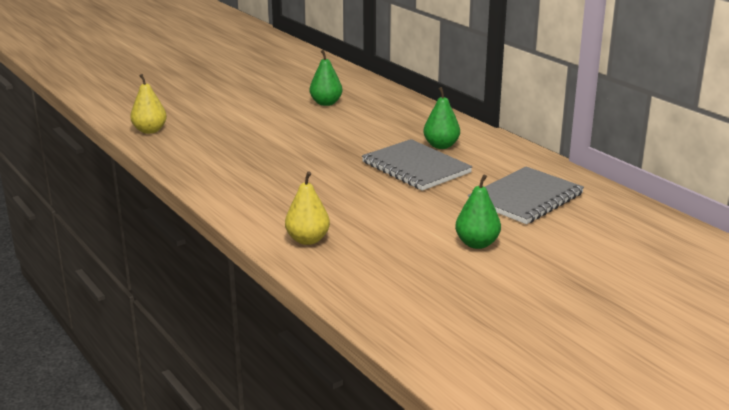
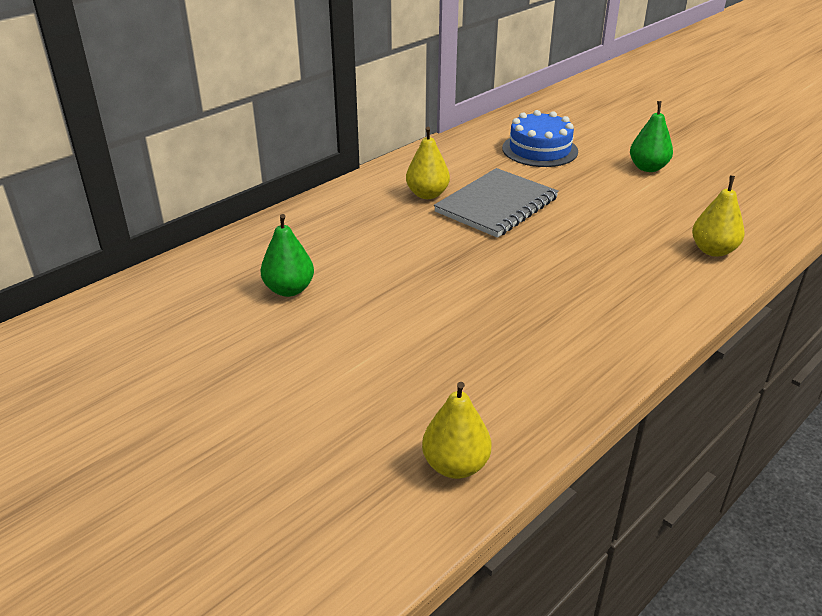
camera: 100 degrees left, 10 degrees up
green pear [423,87,460,149] -> yellow pear [406,127,450,199]
grey notebook [468,166,584,224] -> blue cake [502,110,578,167]

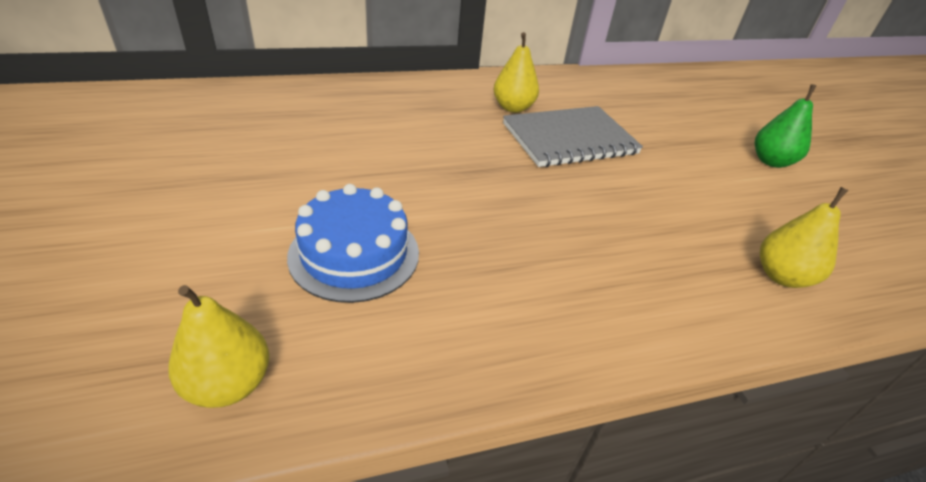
camera: 25 degrees right, 5 degrees up
green pear [260,214,314,297] -> none
blue cake [502,110,578,167] -> blue cake moved to [287,184,419,303]

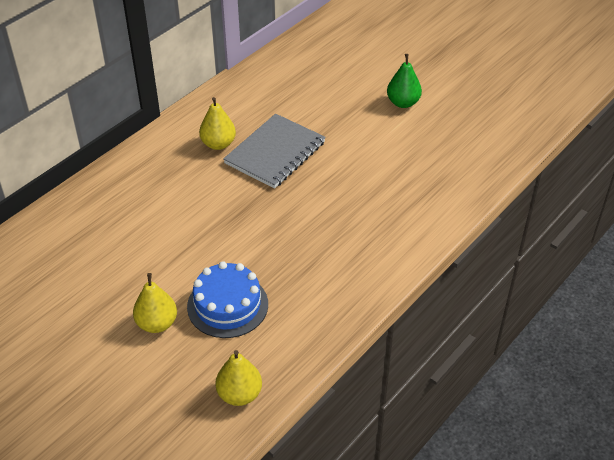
camera: 30 degrees left, 5 degrees up
yellow pear [760,187,848,288] -> yellow pear moved to [133,273,177,333]

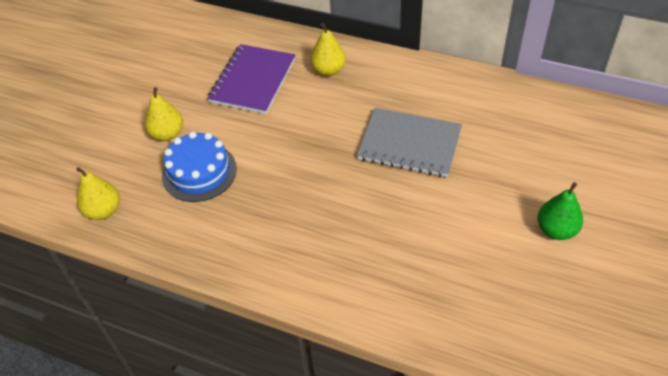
camera: 75 degrees right, 5 degrees up
yellow pear [199,97,236,150] -> yellow pear moved to [310,23,346,76]
none -> purple notebook [207,44,296,114]

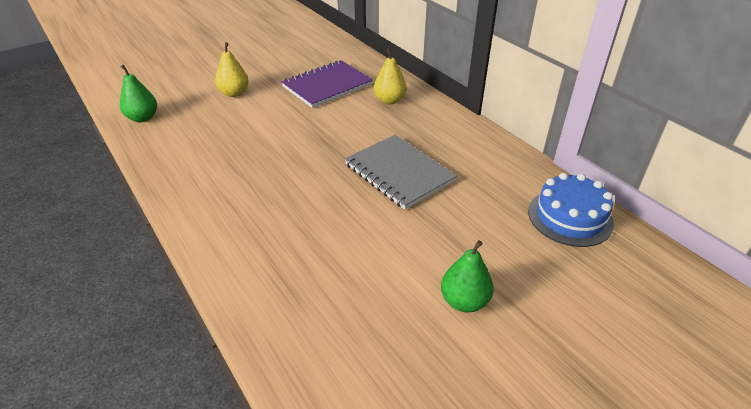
camera: 30 degrees right, 10 degrees down
yellow pear [76,167,120,220] -> green pear [120,65,157,122]
blue cake [162,131,237,202] -> blue cake moved to [528,173,614,247]

